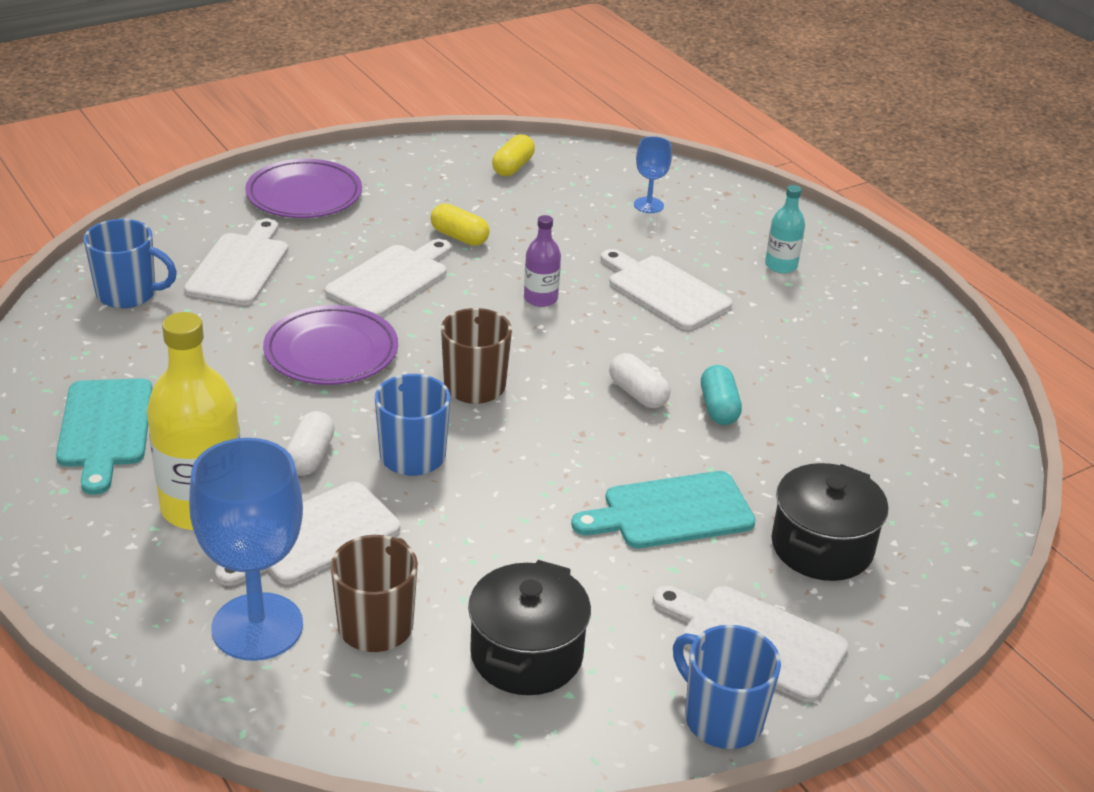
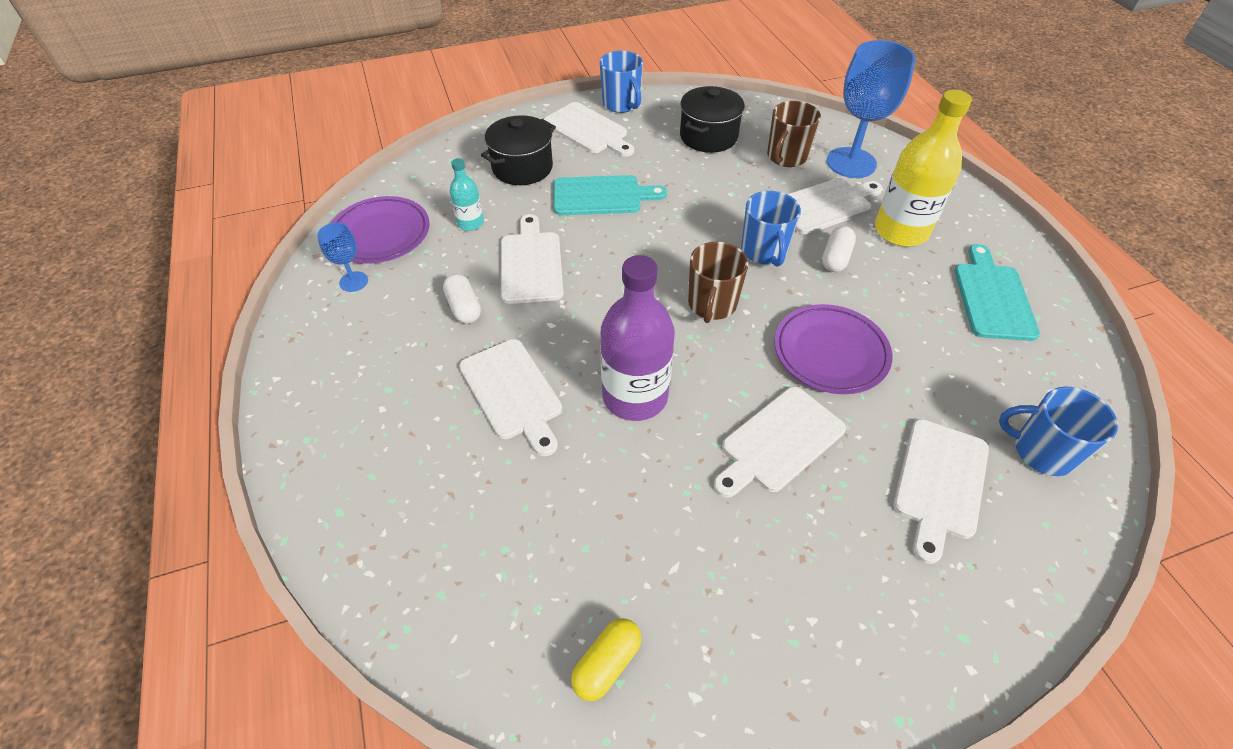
camera: 165 degrees left, 15 degrees up
purple plate [245,159,362,218] -> purple plate moved to [332,196,430,264]
yellow capsule [430,203,490,246] -> none
purple bottle [524,215,561,307] -> purple bottle [600,255,675,421], size x1.99
white capsule [609,353,670,408] -> white capsule moved to [443,274,481,324]
blue goblet [634,136,672,213] -> blue goblet moved to [317,223,368,292]
turquoise capsule [701,365,742,425] -> white cutting board [501,214,563,304]
turquoise bottle [765,185,805,273] -> turquoise bottle moved to [449,158,484,231]

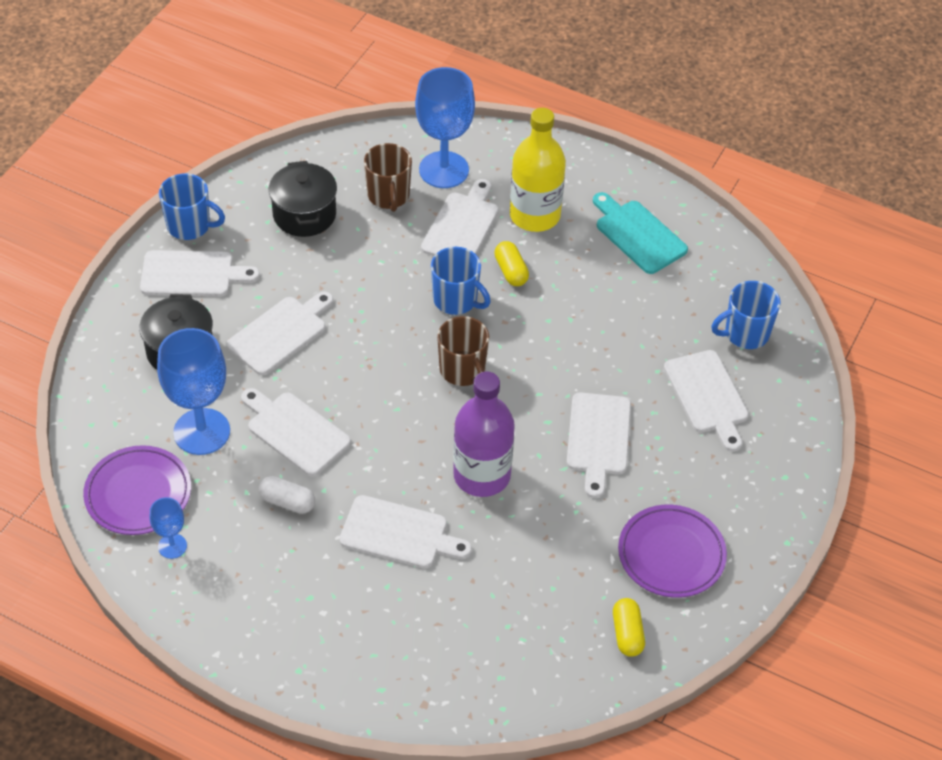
camera: 45 degrees left, 0 degrees up
turquoise bottle [449,158,484,231] -> blue goblet [157,328,230,455]
turquoise cutting board [554,175,667,215] -> white cutting board [227,291,334,375]
purple plate [774,304,893,394] -> purple plate moved to [618,505,727,598]
white capsule [822,226,856,272] -> yellow capsule [494,241,529,286]

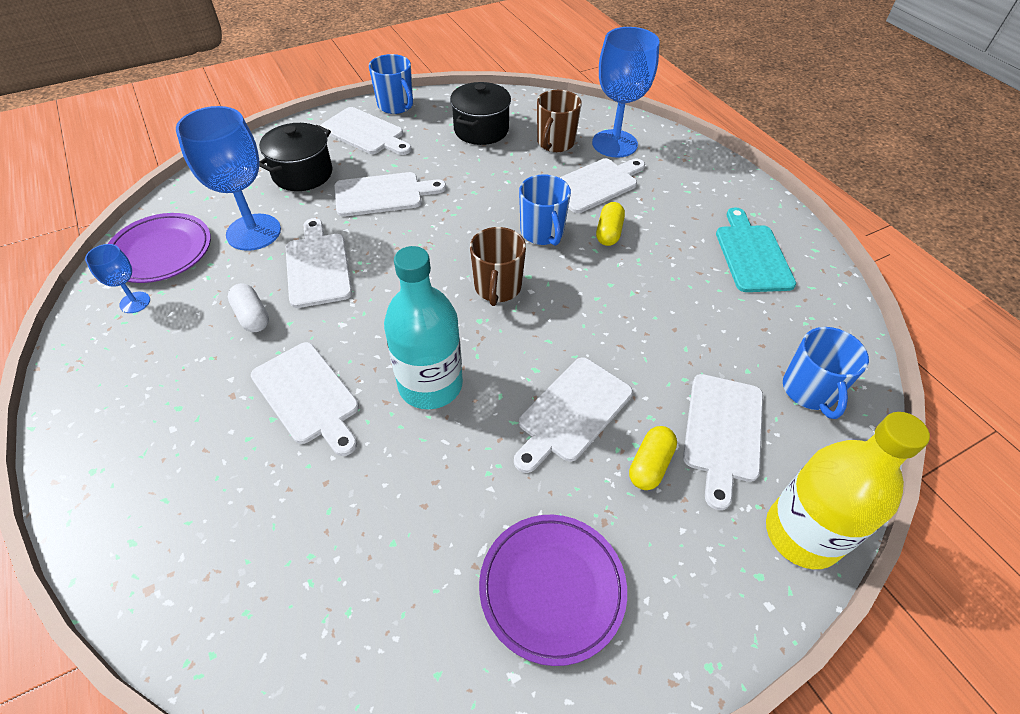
camera: 35 degrees right, 0 degrees up
purple bottle [453,372,515,497] -> turquoise bottle [384,246,463,409]
yellow bottle [510,108,566,232] -> yellow bottle moved to [766,412,930,569]
yellow capsule [613,598,645,657] -> yellow capsule moved to [629,426,677,490]
blue mug [711,281,781,349] -> blue mug turned 105 degrees counterclockwise [783,327,869,419]

